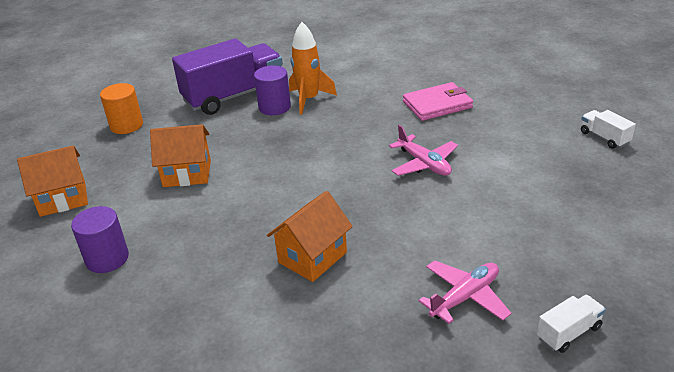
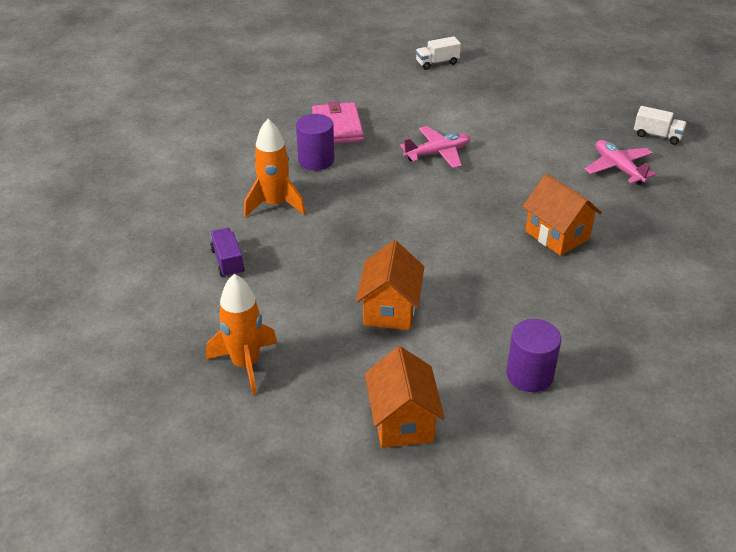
camera: 80 degrees left, 5 degrees up
orange cylinder [100,83,143,134] -> orange rocket [206,274,277,395]
purple truck [172,39,283,115] -> purple truck [210,228,245,278], size x0.43
purple cylinder [254,65,291,115] -> purple cylinder moved to [296,114,334,170]
white truck [537,295,606,353] -> white truck turned 135 degrees clockwise [634,106,687,145]

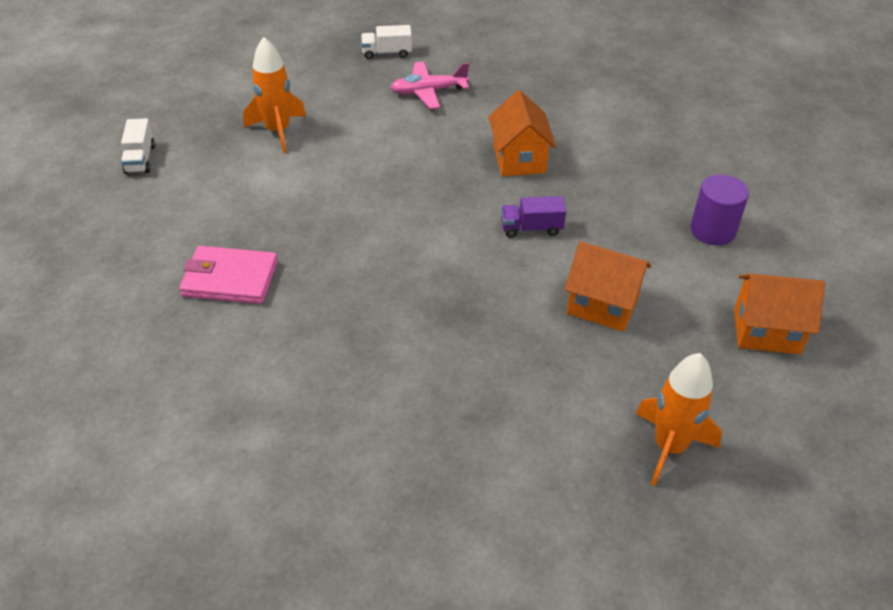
camera: 75 degrees left, 5 degrees up
purple truck [210,228,245,278] -> purple truck moved to [501,196,566,238]
orange rocket [244,119,306,217] -> orange rocket moved to [243,37,306,153]
purple cylinder [296,114,334,170] -> none
pink plane [400,126,470,168] -> none
orange house [522,174,602,256] -> orange house turned 75 degrees counterclockwise [488,90,556,176]
white truck [634,106,687,145] -> white truck turned 135 degrees counterclockwise [361,25,412,60]

